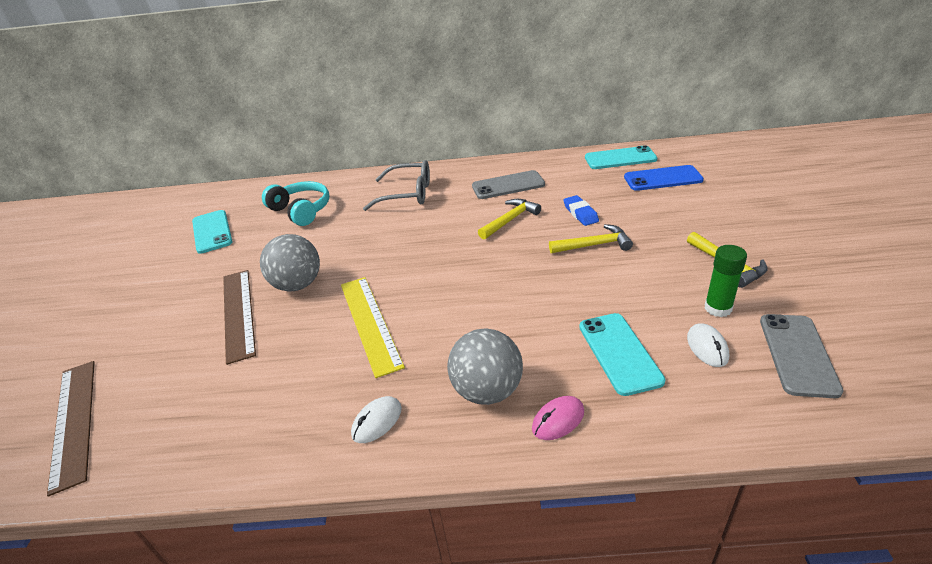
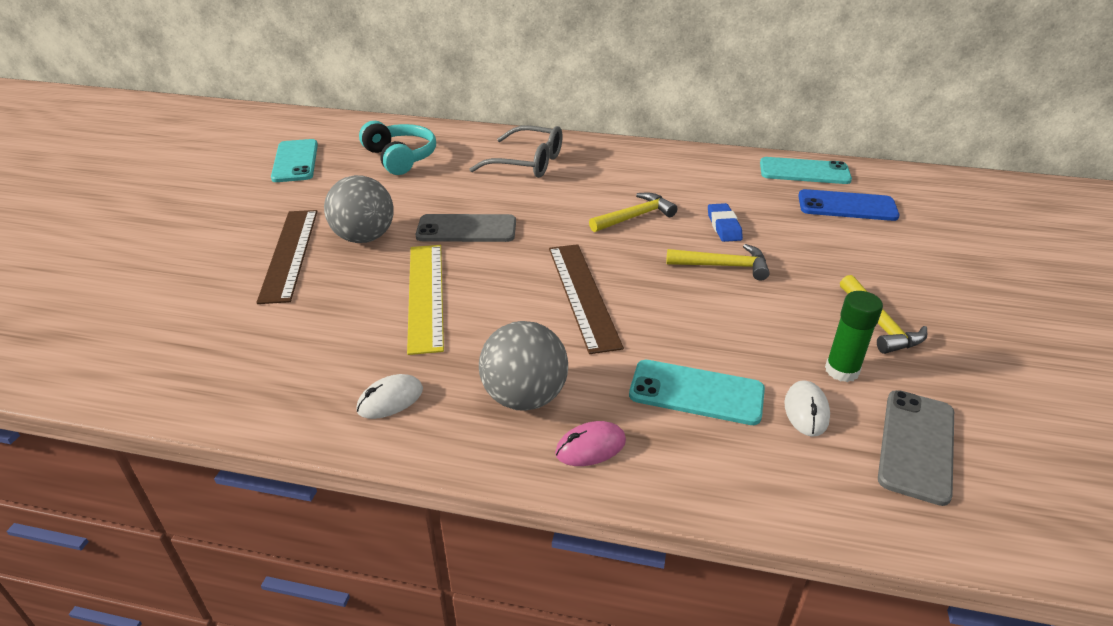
camera: 10 degrees right, 0 degrees up
brown ruler [47,361,95,497] -> brown ruler moved to [549,244,624,354]
grey phone [472,170,545,199] -> grey phone moved to [416,214,516,242]
turquoise phone [579,313,665,396] -> turquoise phone turned 75 degrees counterclockwise [629,360,765,425]

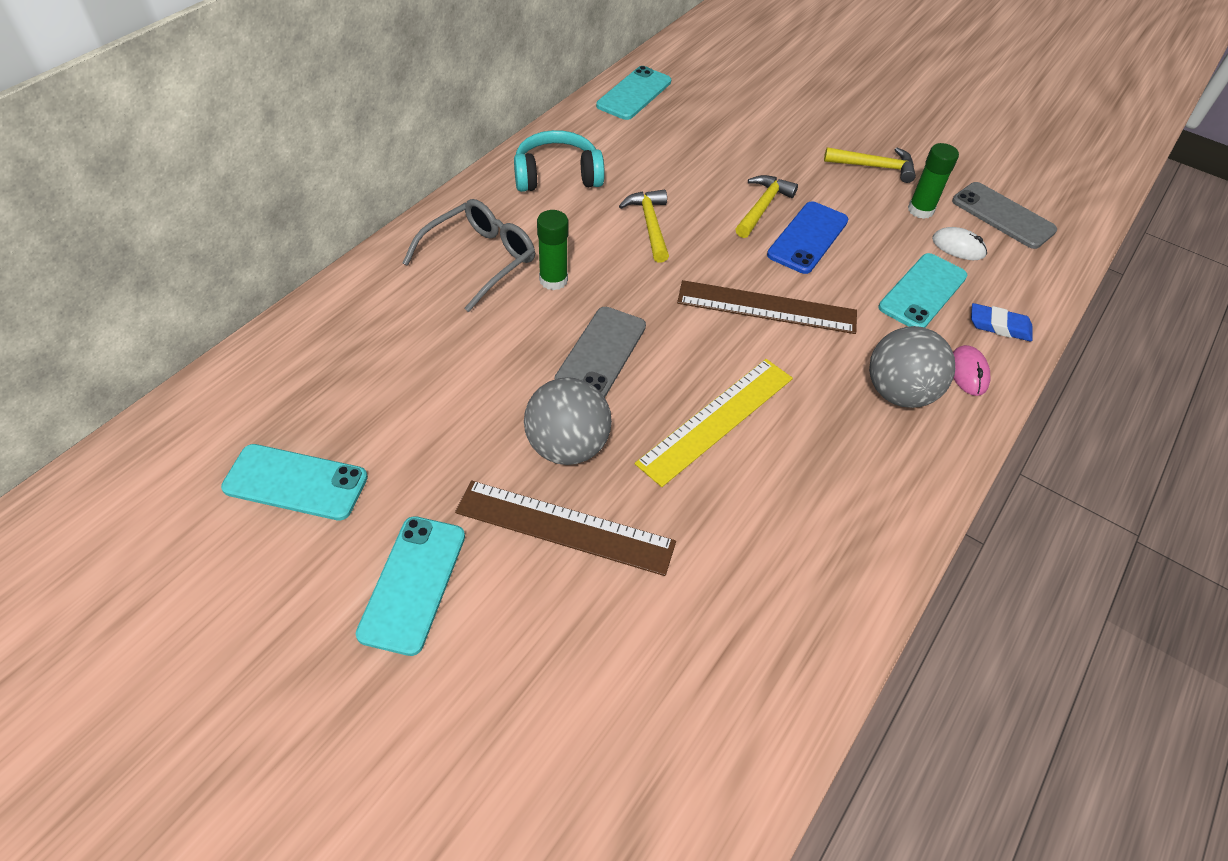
camera: 70 degrees left, 15 degrees up
white mouse [356,374,423,419] -> none
turquoise headphones [359,121,436,175] -> turquoise headphones moved to [514,130,605,192]
yellow ruler [407,245,444,355] -> yellow ruler turned 60 degrees counterclockwise [635,359,793,487]
blue eraser [708,203,743,242] -> blue eraser moved to [971,303,1033,342]
blue phone [798,189,900,221] -> blue phone moved to [767,201,848,274]
none -> turquoise phone [356,516,465,656]
none -> green glue stick [537,210,568,290]

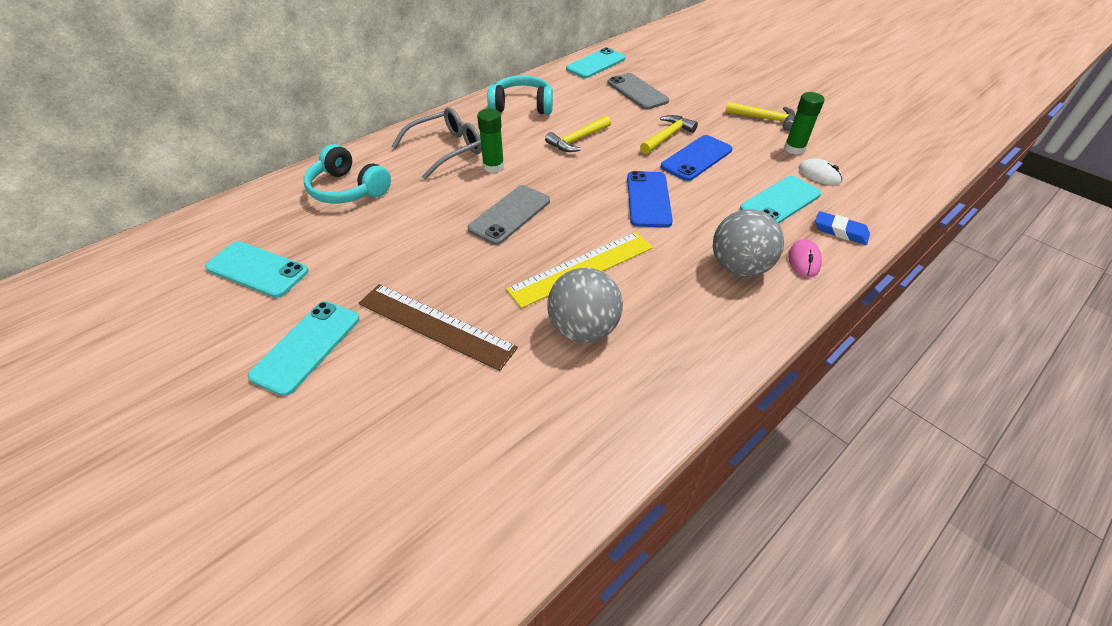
camera: 15 degrees right, 5 degrees down
grey ball [524,377,612,465] -> grey ball moved to [547,268,623,343]
yellow hammer [619,189,669,263] -> yellow hammer turned 135 degrees counterclockwise [545,115,611,152]
brown ruler [677,280,857,334] -> blue phone [627,171,673,227]
grey phone [952,182,1057,249] -> grey phone moved to [607,73,669,110]
none -> turquoise headphones [304,144,391,203]

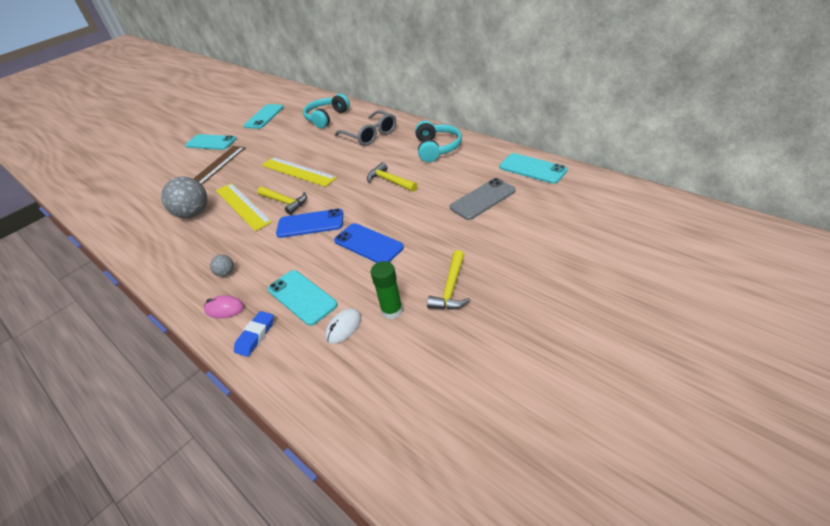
camera: 90 degrees right, 5 degrees down
grey phone [468,185,550,245] -> yellow ruler [262,157,337,187]
green glue stick [477,109,504,173] -> none
yellow hammer [640,115,698,154] -> yellow hammer moved to [257,187,307,215]
grey ball [713,209,784,277] -> grey ball [210,255,234,277], size x0.46

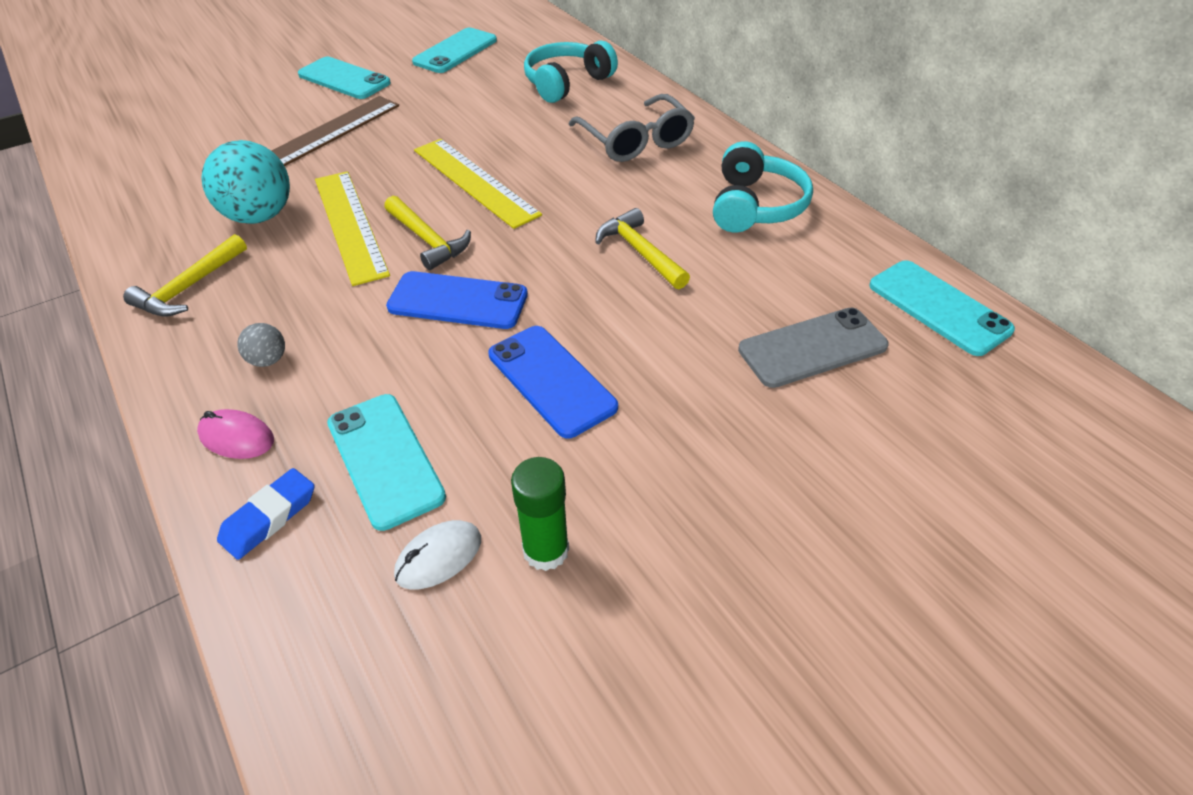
camera: 10 degrees right, 5 degrees up
grey ball [161,176,207,218] -> turquoise ball [201,140,290,224]
yellow hammer [427,250,471,310] -> yellow hammer moved to [123,234,247,317]

